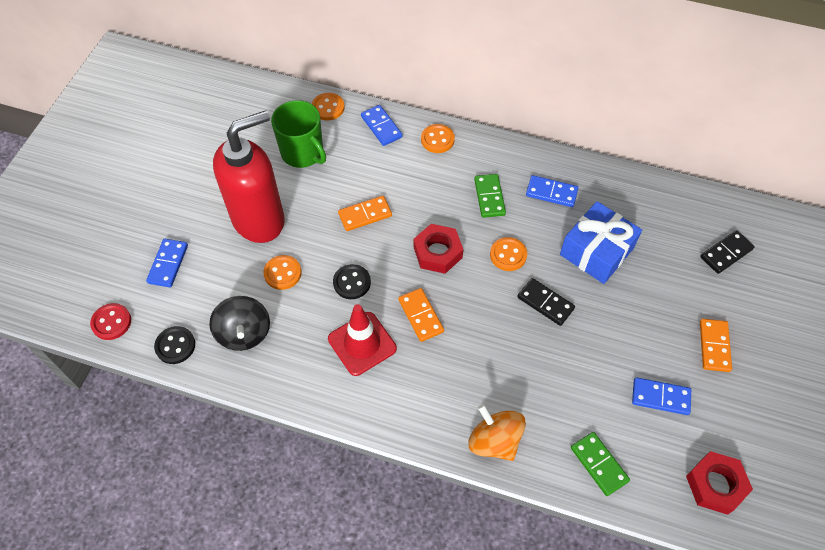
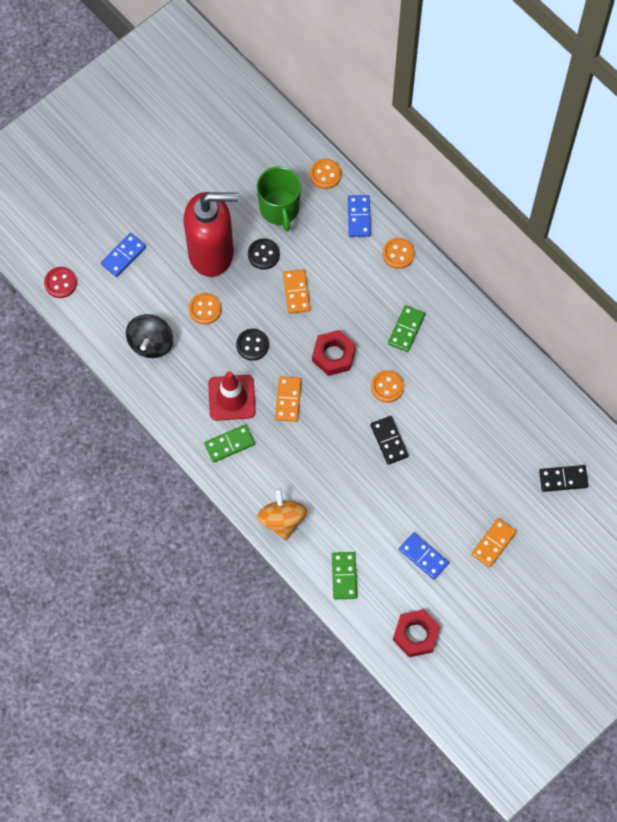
camera: 30 degrees right, 10 degrees up
black button [154,326,195,364] -> black button moved to [248,238,280,270]
orange domino [338,196,392,231] -> orange domino turned 75 degrees clockwise [283,269,311,314]
blue domino [526,175,578,207] -> none
blue gift [560,201,642,284] -> none
none -> green domino [204,424,255,463]

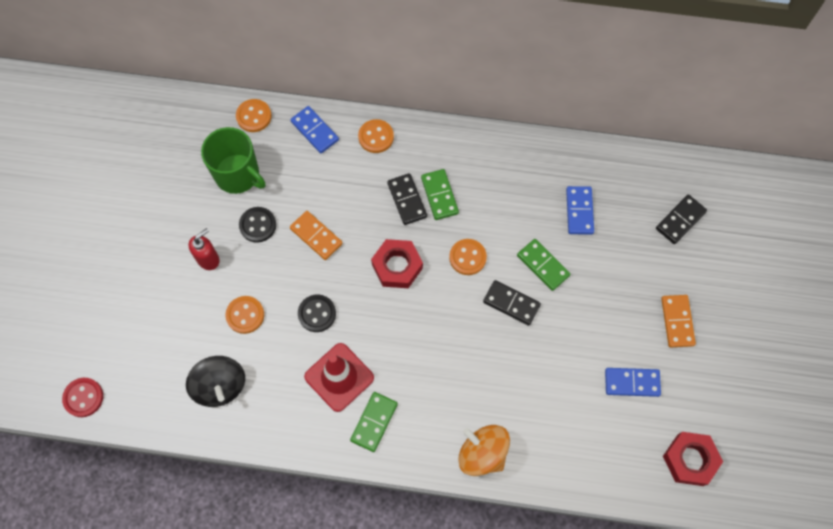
camera: 40 degrees left, 0 degrees up
blue domino [101,233,146,277] -> blue domino moved to [566,186,594,235]
red soap dispenser [183,192,238,277] -> red soap dispenser [189,228,220,270], size x0.40
orange domino [275,376,302,422] -> none
green domino [332,552,357,599] -> green domino moved to [517,239,570,291]
none -> black domino [387,173,427,225]

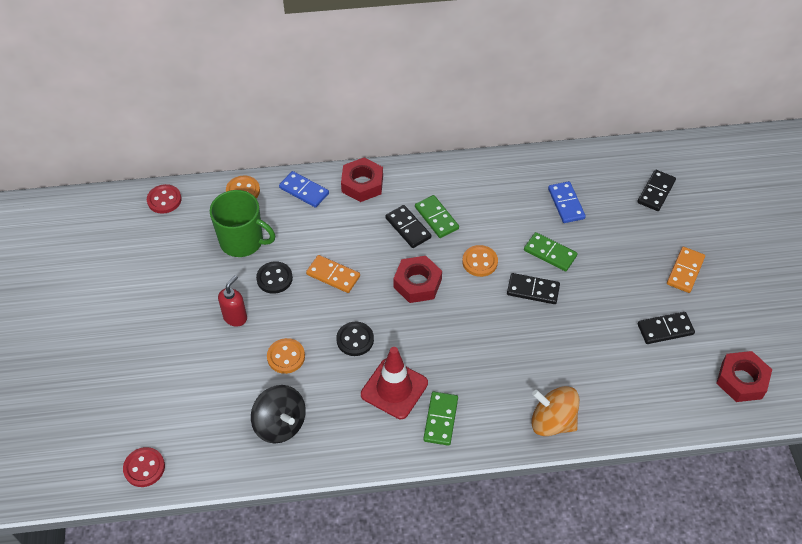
camera: 15 degrees left, 15 degrees down
orange button [358,119,394,153] -> red nut [341,158,383,202]
blue domino [605,368,661,397] -> black domino [638,312,695,344]
orange domino [661,295,696,347] -> orange domino turned 45 degrees clockwise [667,247,705,293]
none -> red button [147,184,182,214]

